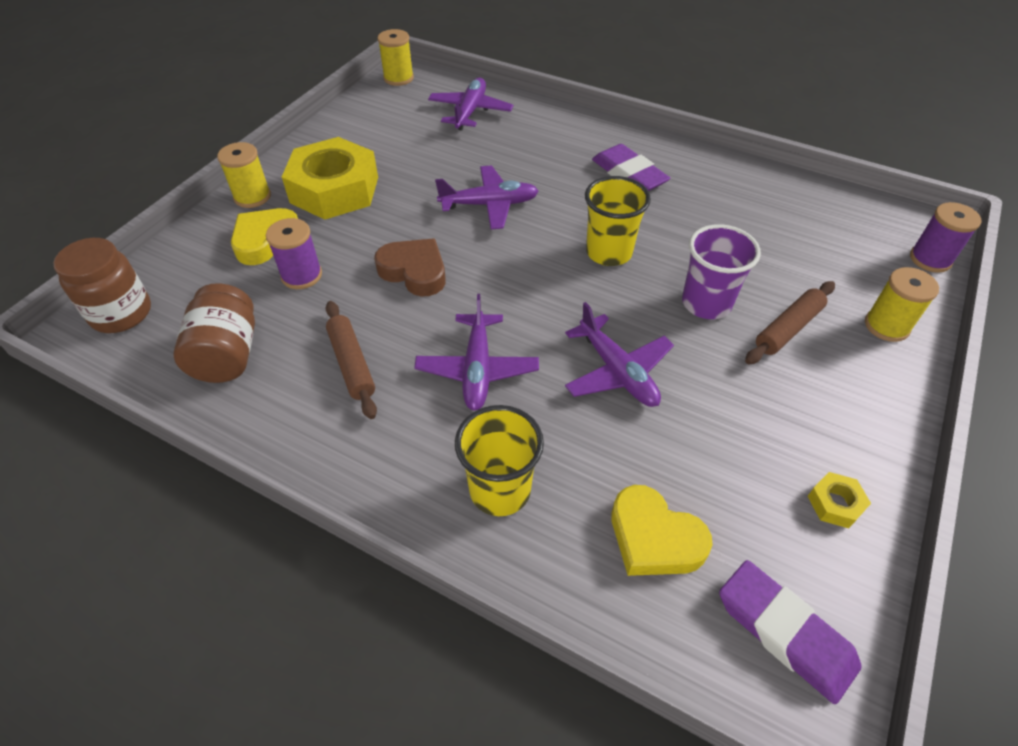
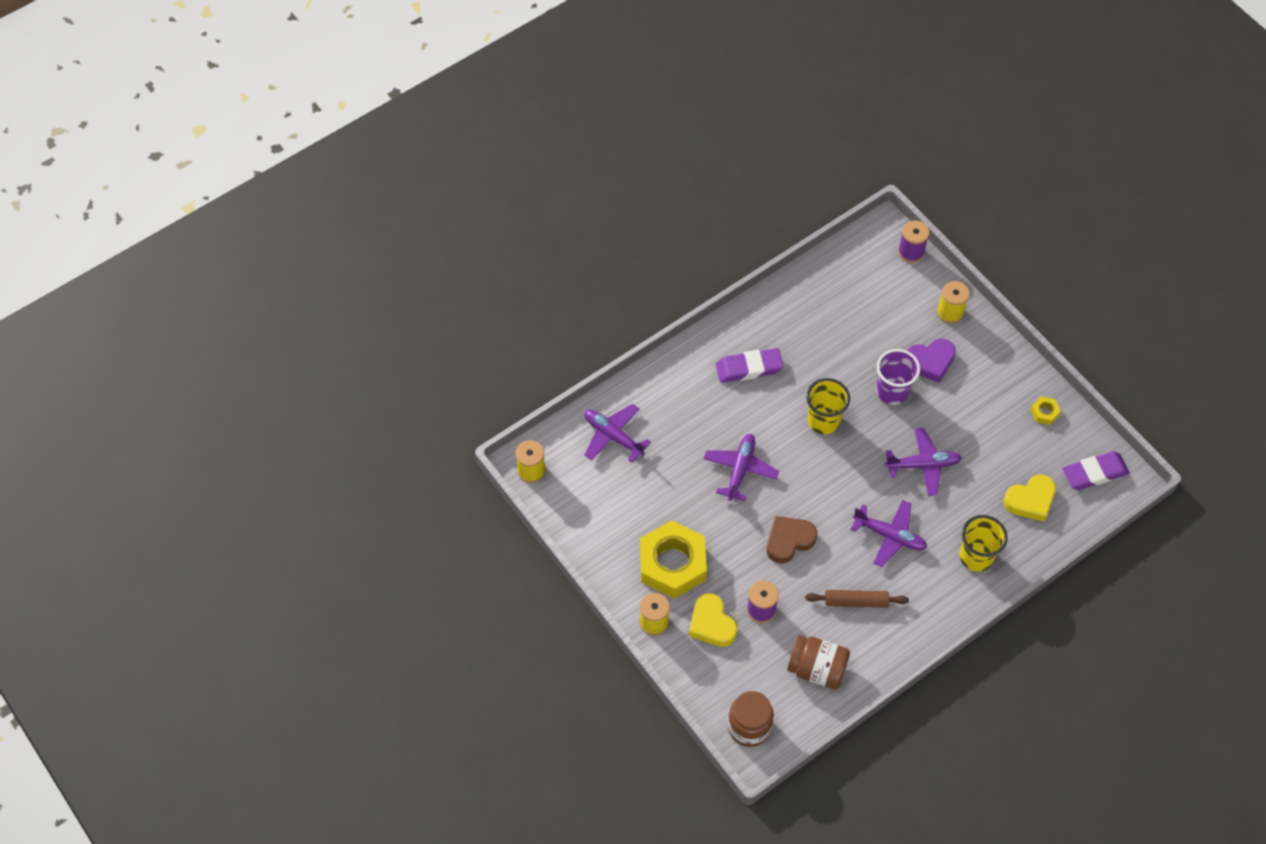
camera: 65 degrees left, 10 degrees up
brown rolling pin [745,281,835,365] -> purple heart [907,338,956,383]

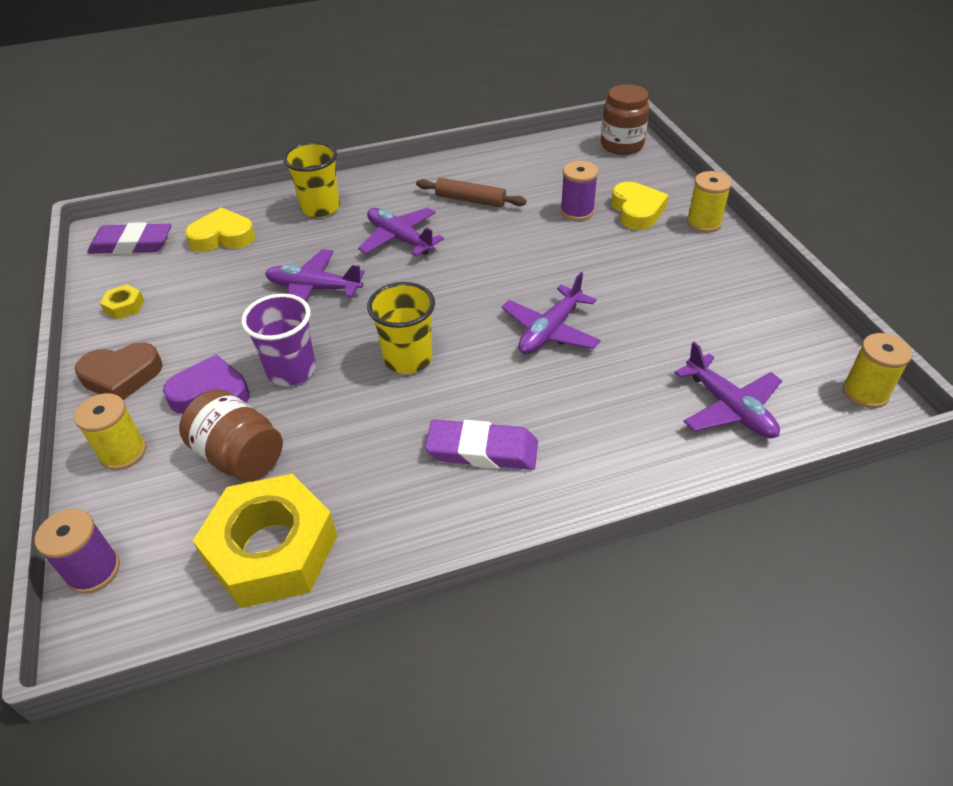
camera: 160 degrees left, 15 degrees down
yellow nut [640,520,707,599] -> yellow nut moved to [193,474,337,608]
brown heart [767,516,817,563] -> brown heart moved to [75,342,163,400]
brown jar [787,635,850,690] -> brown jar moved to [179,389,283,482]

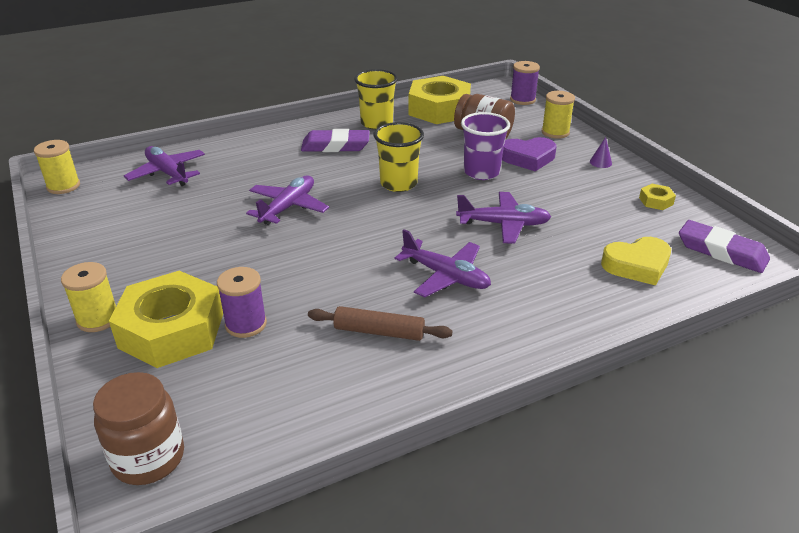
camera: 170 degrees right, 10 degrees down
brown heart [75,342,163,400] -> purple cone [590,137,612,168]
purple eraser [87,222,171,254] -> purple eraser turned 45 degrees clockwise [679,220,770,273]
yellow cup [283,142,340,218] -> yellow cup moved to [354,69,398,130]
yellow heart [611,182,668,230] -> yellow nut [109,271,223,368]

